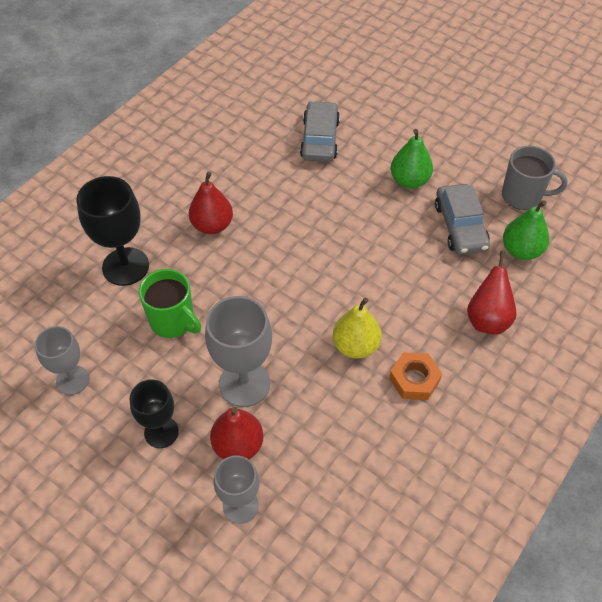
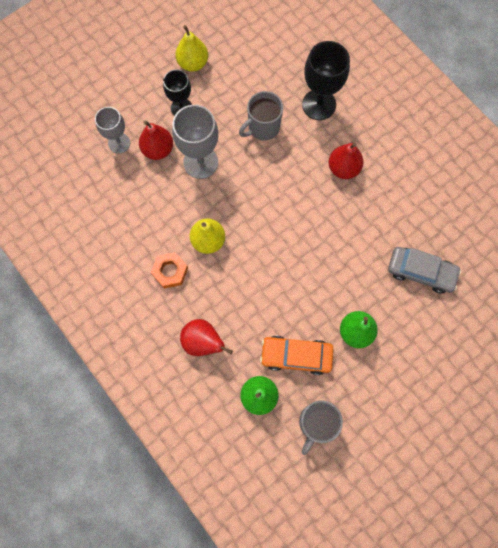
camera: 105 degrees right, 20 degrees up
grey goblet [35,326,89,395] -> none
green mug [139,269,201,338] -> grey mug [239,91,283,141]
grey car [435,184,490,255] -> orange car [260,336,334,375]
none -> yellow pear [175,25,208,72]

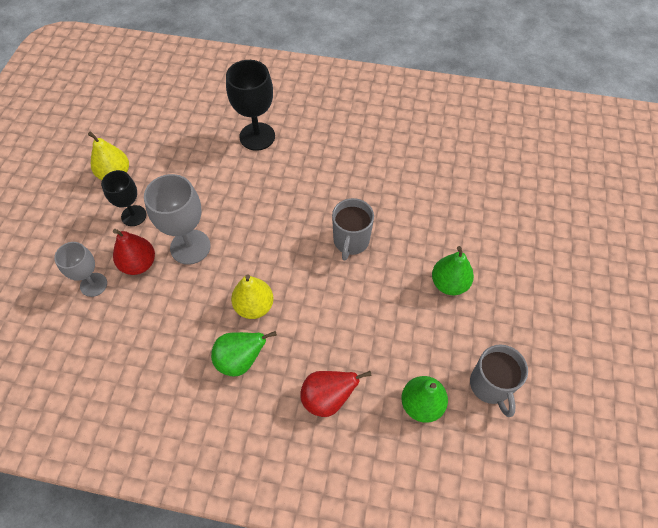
camera: 40 degrees left, 15 degrees down
orange nut [151,252,188,288] -> green pear [211,331,277,376]
grey mug [239,91,283,141] -> grey mug moved to [332,198,374,260]
orange car [260,336,334,375] -> none
red pear [329,143,364,179] -> none
grey car [388,247,461,294] -> none

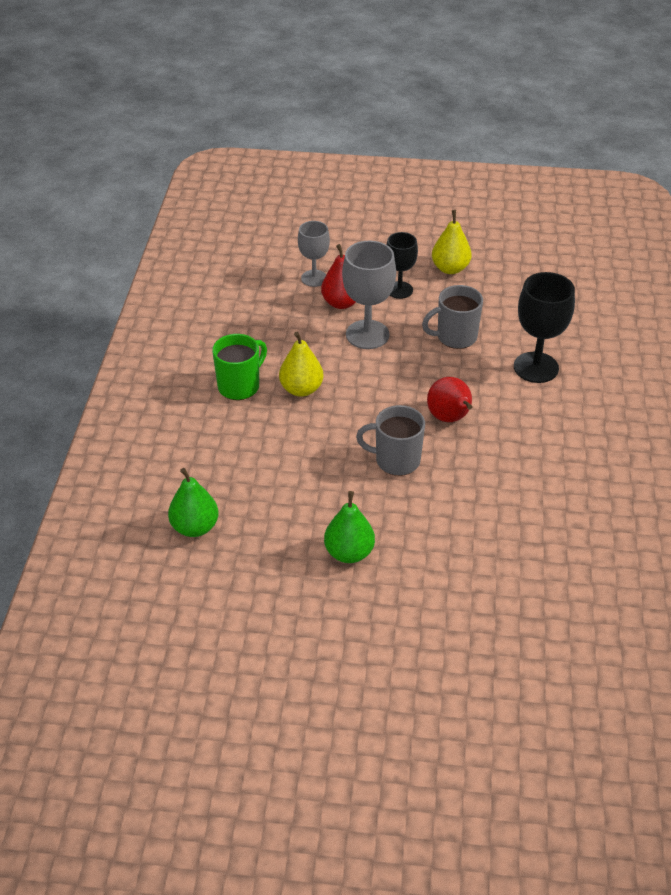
camera: 85 degrees right, 15 degrees down
green pear [211,331,277,376] -> green mug [212,334,267,400]
red pear [300,371,372,417] -> red pear moved to [427,377,472,422]
grey mug [470,344,528,417] -> grey mug moved to [422,285,483,349]

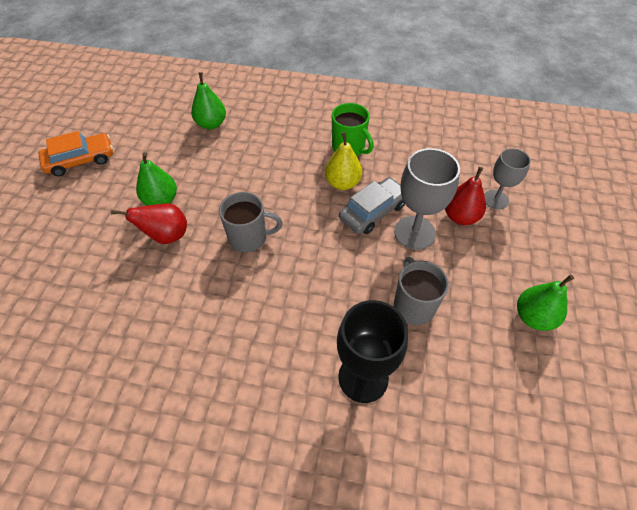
camera: 95 degrees right, 10 degrees up
grey mug [356,405,425,476] -> grey mug turned 75 degrees clockwise [219,192,283,253]
black goblet [386,232,418,299] -> none
red pear [427,377,472,422] -> red pear moved to [111,203,187,244]
yellow pear [432,210,472,274] -> green pear [517,275,574,331]
none -> orange car [38,131,113,177]
none -> grey car [339,177,405,234]

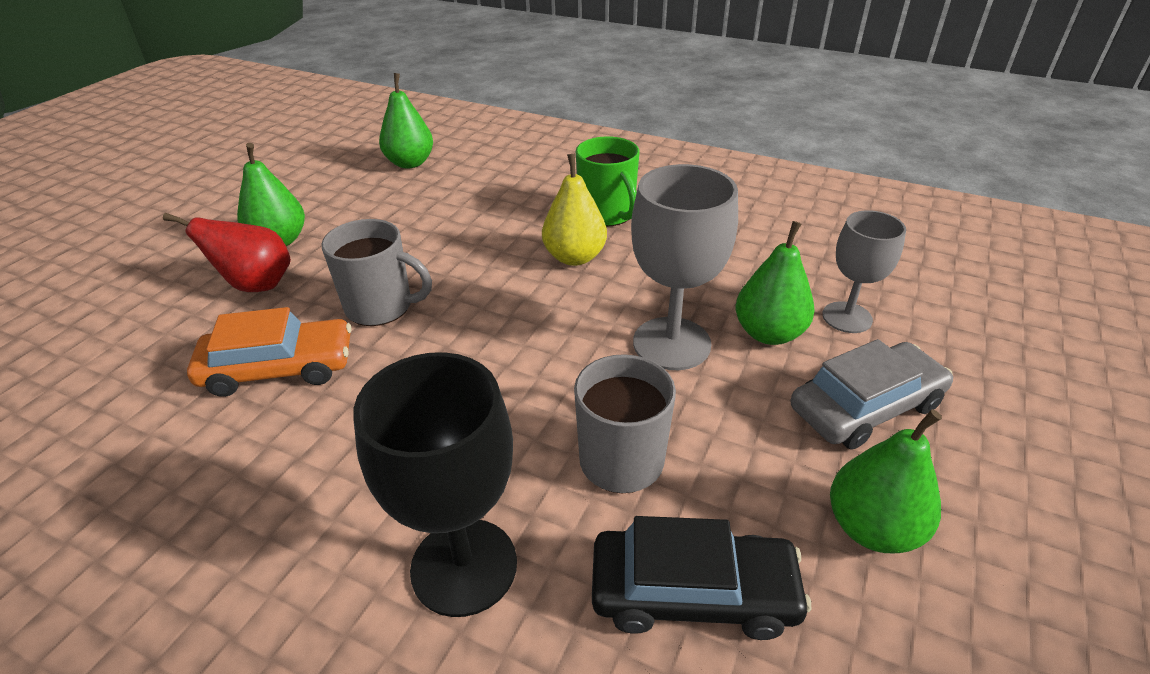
camera: 15 degrees right, 15 degrees down
orange car [38,131,113,177] -> orange car moved to [187,307,351,397]
grey car [339,177,405,234] -> grey car moved to [791,339,953,449]
red pear [445,167,486,225] -> green pear [736,221,815,345]
none -> black car [592,516,811,640]

